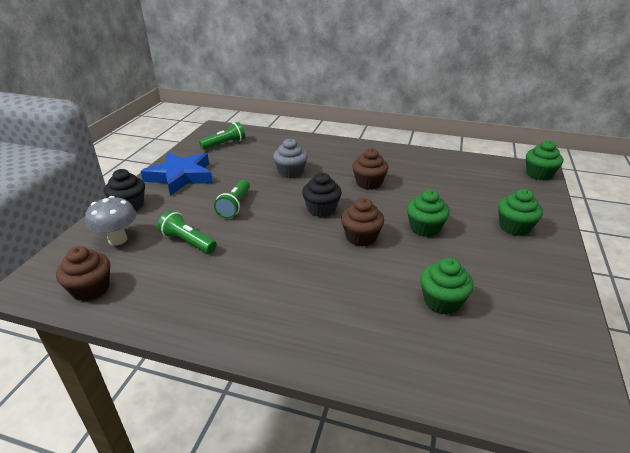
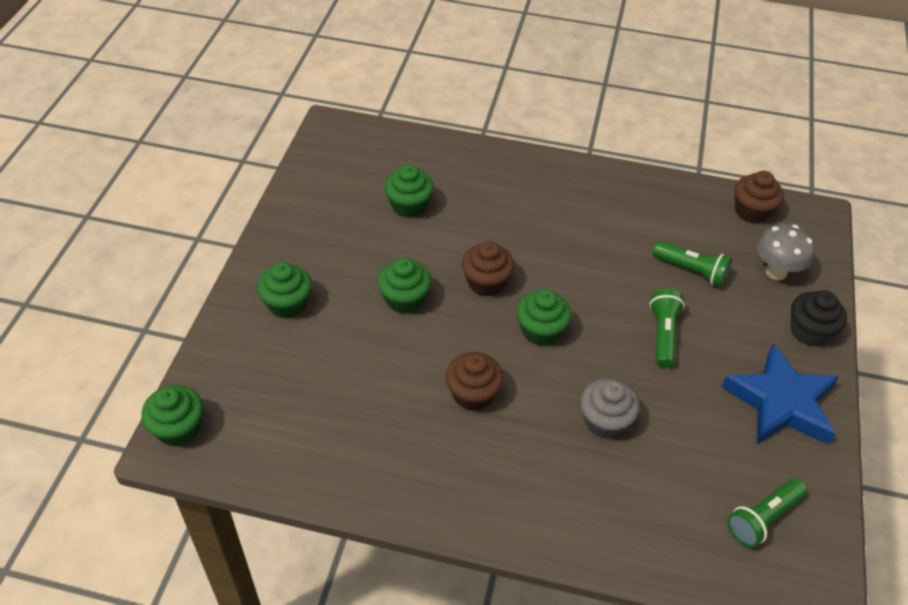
camera: 175 degrees right, 15 degrees up
black cupcake [302,173,342,217] -> green cupcake [517,289,571,346]

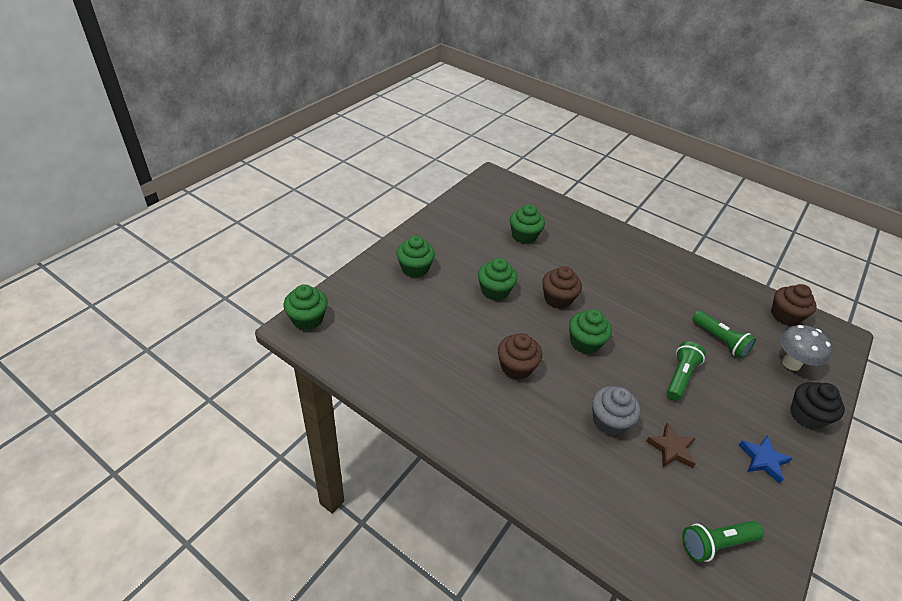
camera: 20 degrees right, 5 degrees down
blue star [721,344,839,445] -> blue star [739,436,793,483], size x0.50
none -> brown star [646,423,696,468]

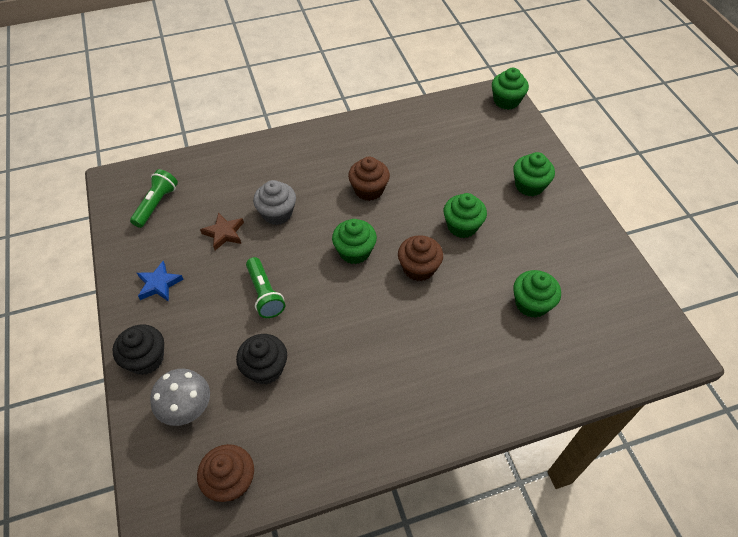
camera: 130 degrees right, 10 degrees up
green flashlight [692,311,756,358] -> black cupcake [236,334,287,385]

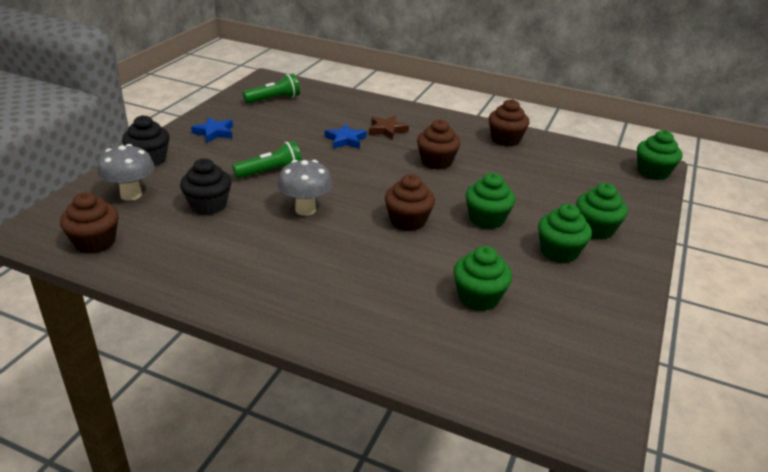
camera: 40 degrees right, 20 degrees down
brown star [200,212,244,250] -> brown star moved to [369,115,409,140]
green flashlight [246,257,285,318] -> green flashlight turned 135 degrees counterclockwise [232,141,302,178]
grey cupcake [253,180,296,225] -> blue star [325,124,367,149]
green cupcake [332,219,377,264] -> green cupcake moved to [538,204,592,263]
none -> grey mushroom [277,160,333,216]
none -> brown cupcake [488,99,530,147]

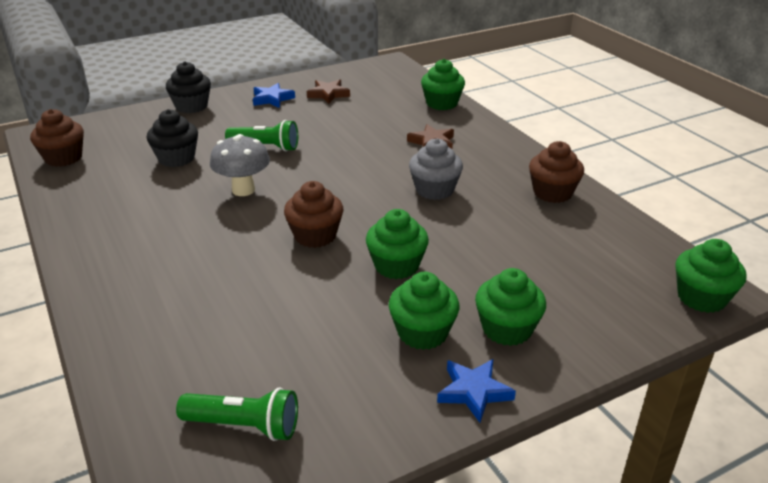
camera: 40 degrees right, 0 degrees up
grey mushroom [97,144,154,201] -> none
green flashlight [243,74,300,103] -> green flashlight moved to [176,388,298,441]
blue star [325,124,367,149] -> blue star moved to [437,359,516,423]
brown cupcake [417,119,461,169] -> grey cupcake [409,139,463,200]
green cupcake [454,246,512,311] -> green cupcake moved to [421,59,465,110]
none -> brown star [307,80,350,104]

